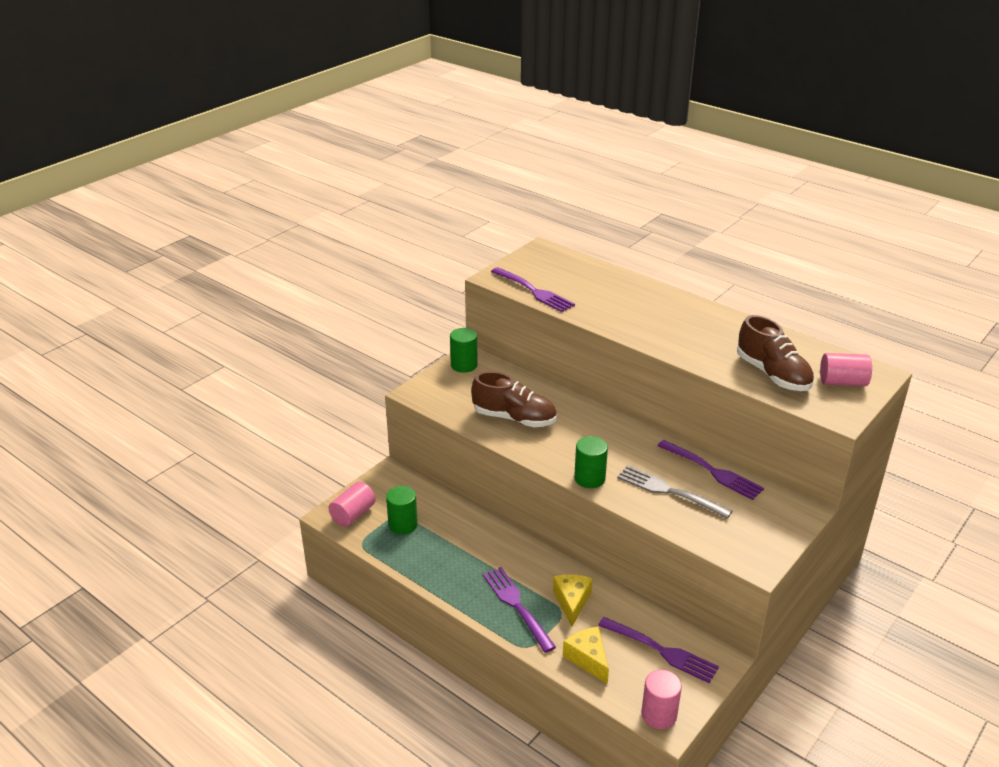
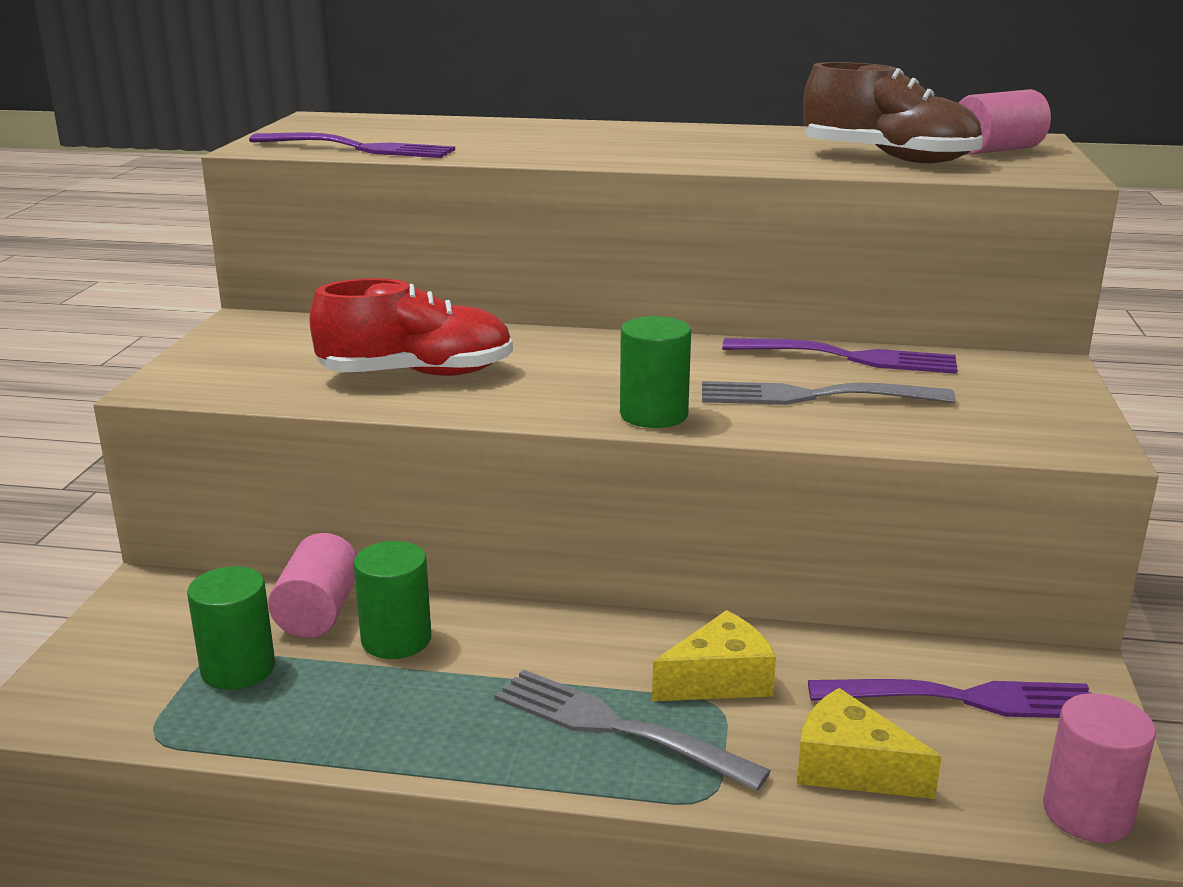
camera: 30 degrees left, 10 degrees down
pink cylinder [328,482,376,527] -> pink cylinder moved to [268,533,357,638]
green cylinder [450,328,478,373] -> green cylinder moved to [353,541,431,659]
brown shoe [471,371,556,427] -> red shoe [309,278,513,376]
purple fork [483,567,556,653] -> grey fork [494,669,771,791]
yellow cheese [553,575,593,627] -> yellow cheese turned 90 degrees clockwise [652,610,776,701]

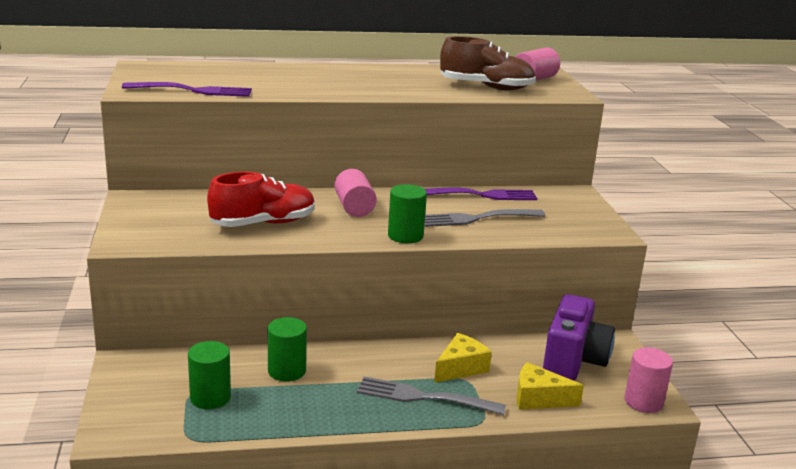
camera: 20 degrees left, 0 degrees up
pink cylinder [268,533,357,638] -> pink cylinder moved to [335,169,377,217]
purple fork [808,679,1091,718] -> purple camera [543,294,615,381]

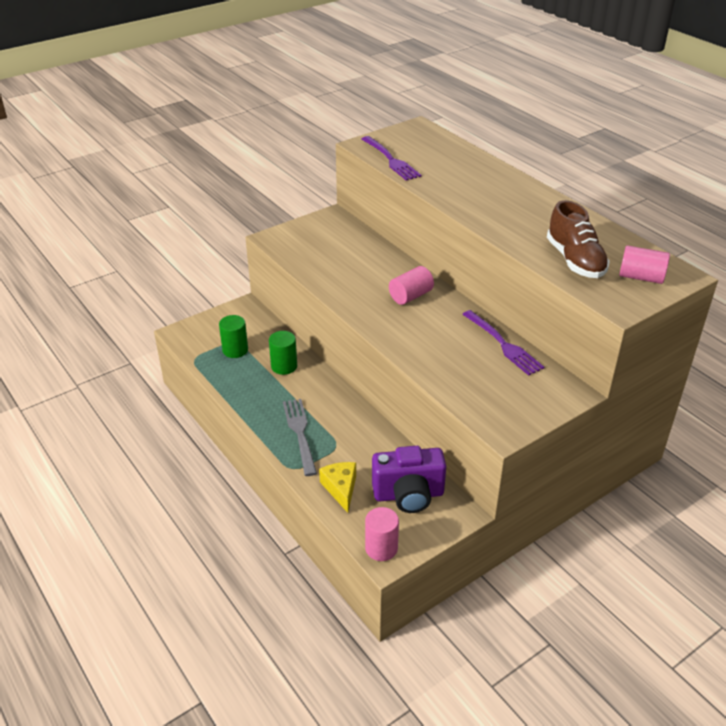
camera: 65 degrees right, 15 degrees up
red shoe [207,172,315,227] -> none
green cylinder [388,184,427,243] -> none
grey fork [424,209,545,227] -> none
yellow cheese [434,333,492,383] -> none

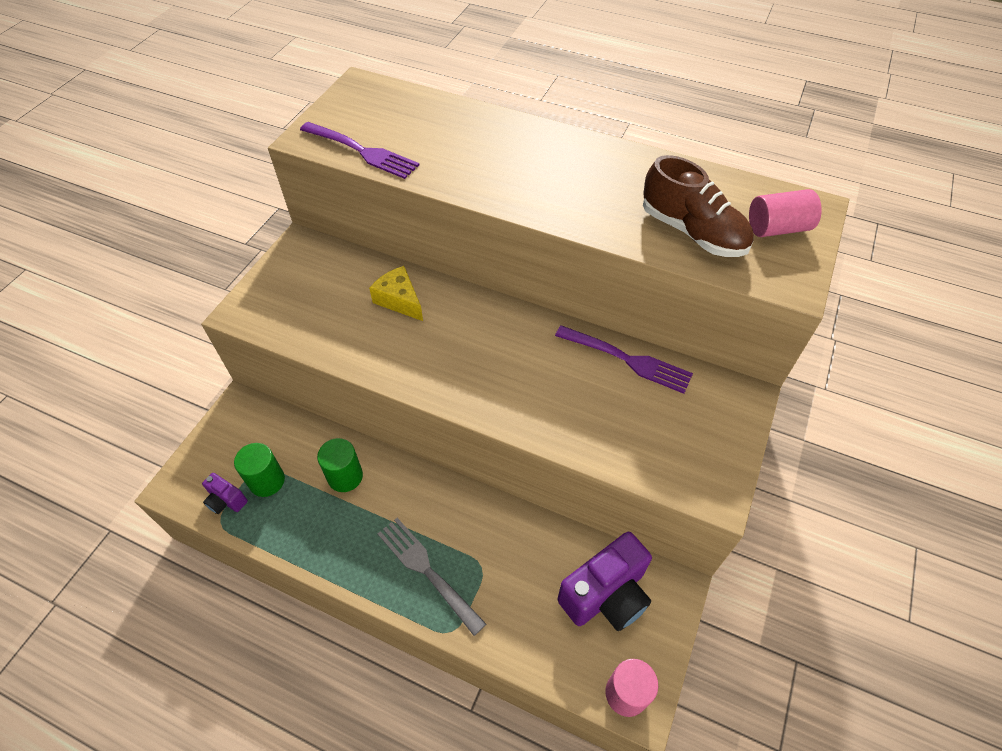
camera: 30 degrees left, 15 degrees up
yellow cheese [319,462,356,513] -> yellow cheese moved to [369,266,423,321]
pink cylinder [389,266,434,305] -> none
none -> purple camera [202,473,248,514]

